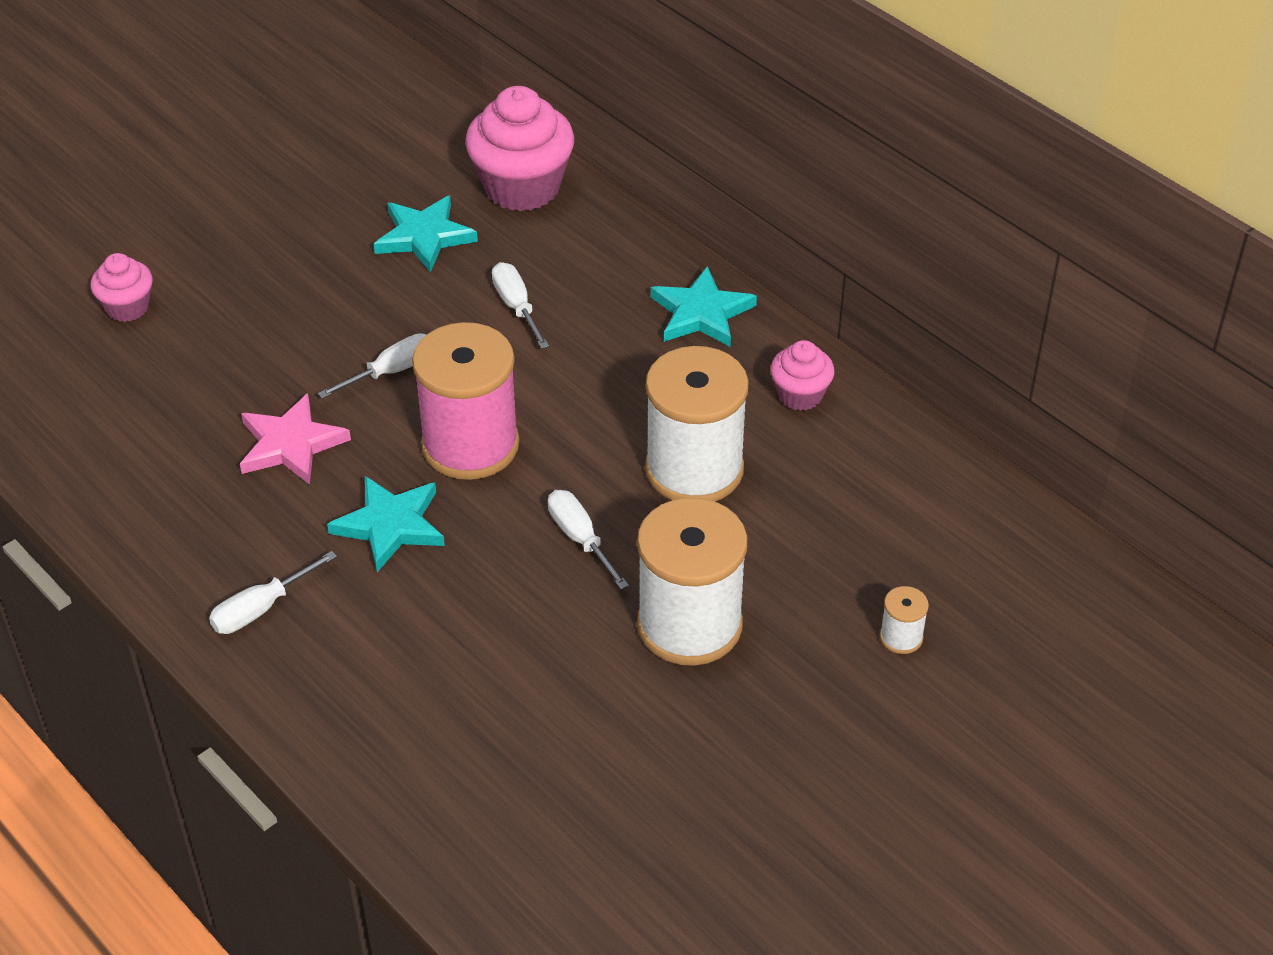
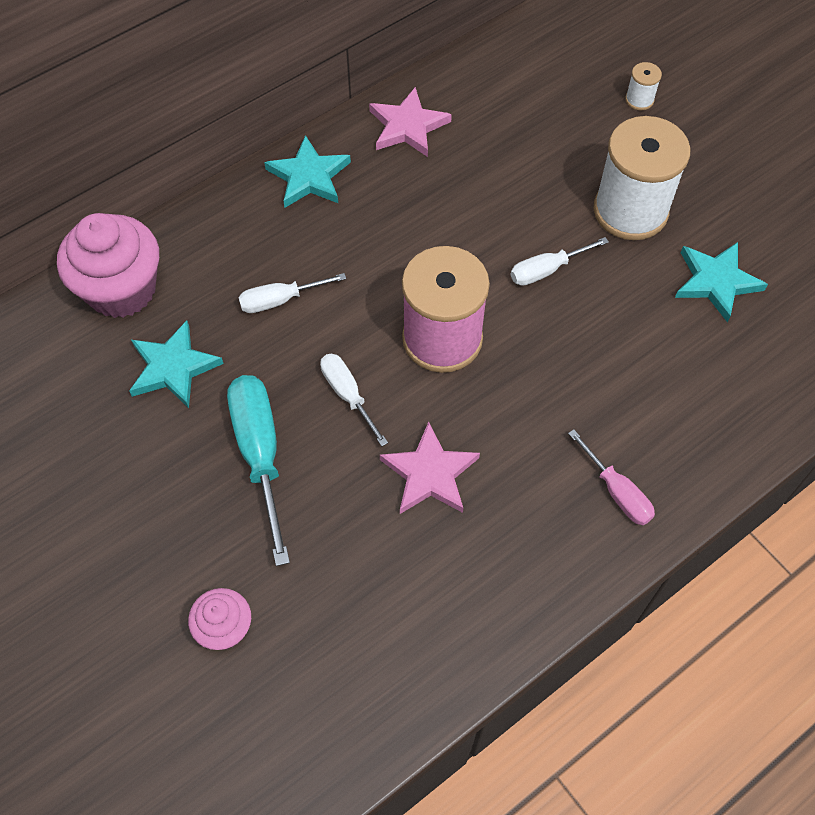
camera: 85 degrees left, 15 degrees up
white screwdriver [209,551,337,634] -> pink screwdriver [568,429,655,525]
turquoise star [327,476,445,572] -> turquoise star moved to [675,242,768,322]
white spool [645,346,749,501] -> none
pink cupcake [771,340,834,411] -> pink star [369,87,452,157]
none -> turquoise screwdriver [227,375,290,566]

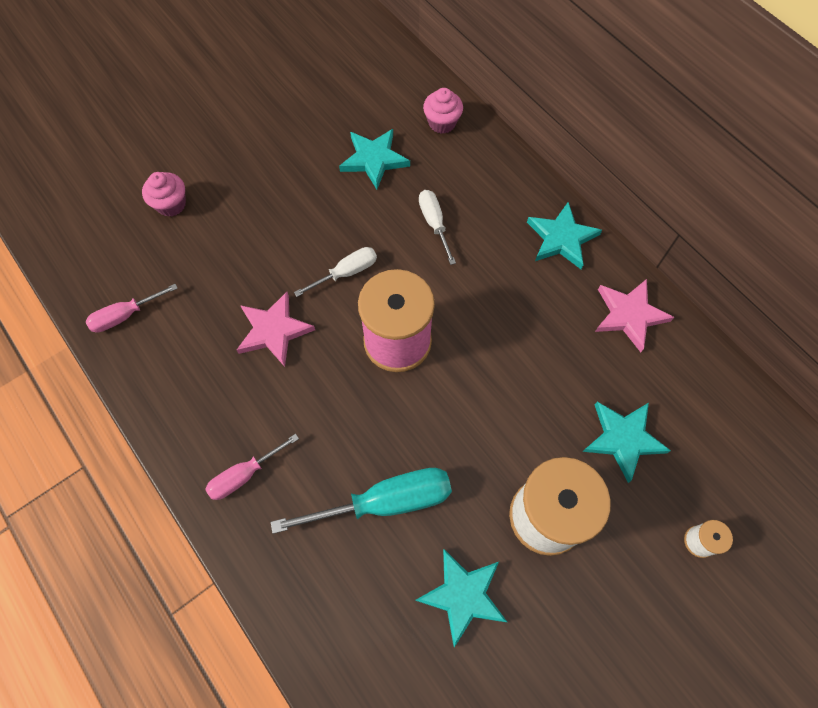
camera: 90 degrees right, 5 degrees up
pink cupcake [57,213,159,318] -> pink cupcake [423,88,463,134], size x0.53
turquoise screwdriver [227,375,290,566] -> turquoise screwdriver moved to [271,468,452,534]
white screwdriver [511,237,609,286] -> none
none -> pink screwdriver [86,284,178,333]
none -> turquoise star [583,402,671,483]

